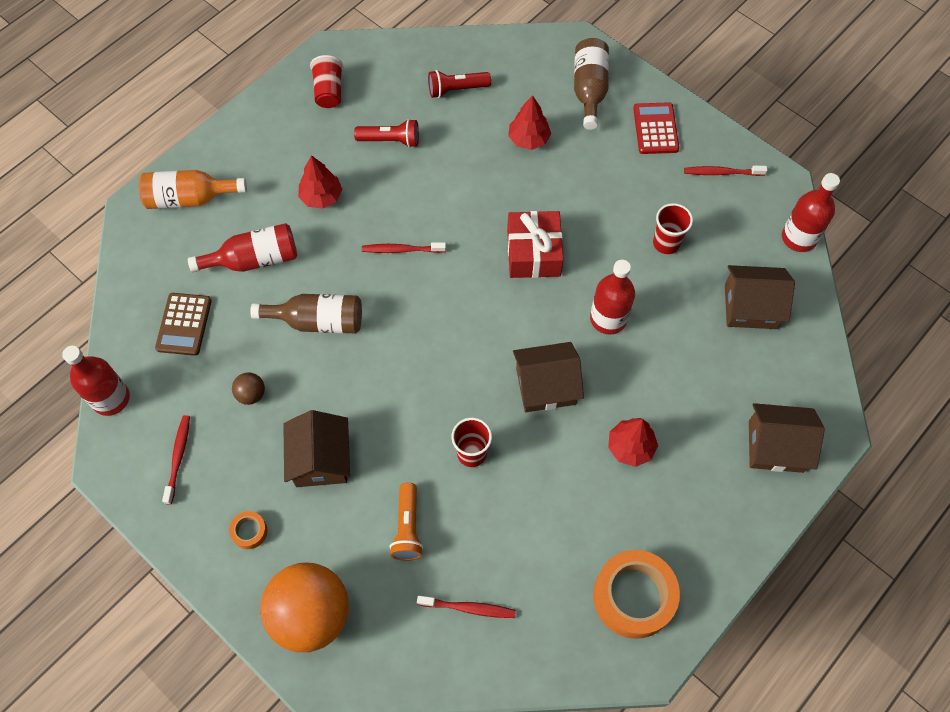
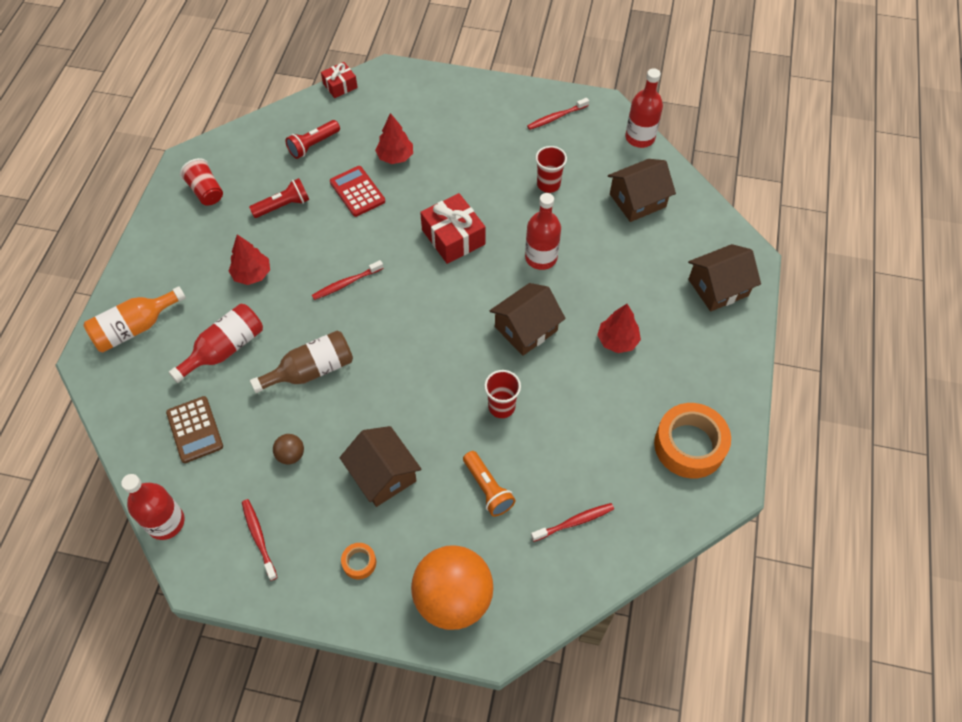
camera: 30 degrees left, 5 degrees down
brown bottle [574,38,609,130] -> none
red calculator [633,102,679,154] -> red calculator moved to [330,166,385,217]
none -> red gift [321,62,358,98]

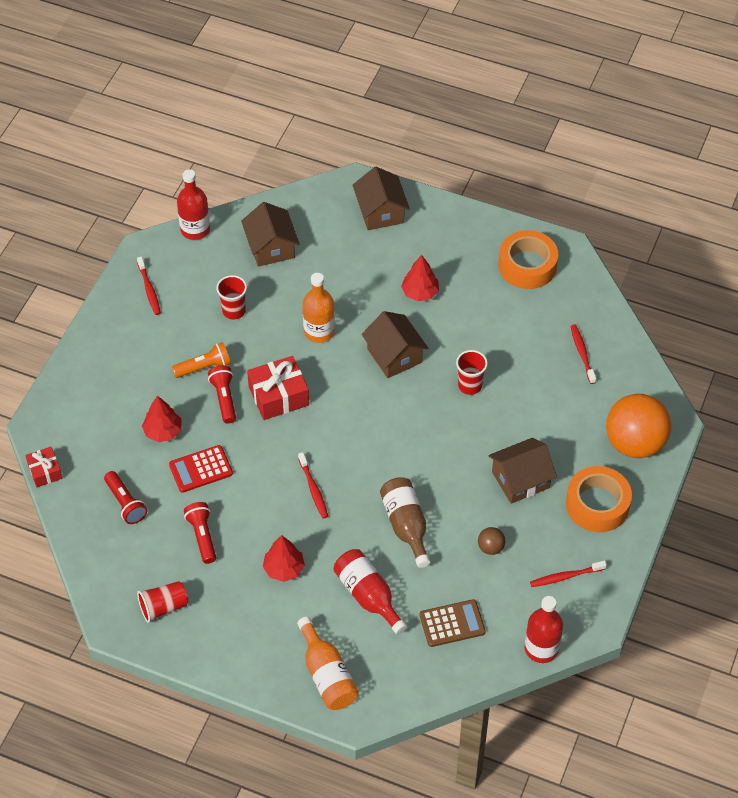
camera: 80 degrees left, 5 degrees down
orange tape [341,543,376,579] -> orange tape [566,466,632,532], size x2.23
orange flashlight [463,451,516,516] -> orange flashlight moved to [172,342,231,378]
red bottle [525,193,561,270] -> orange bottle [303,273,335,343]
none -> red flashlight [208,365,236,424]

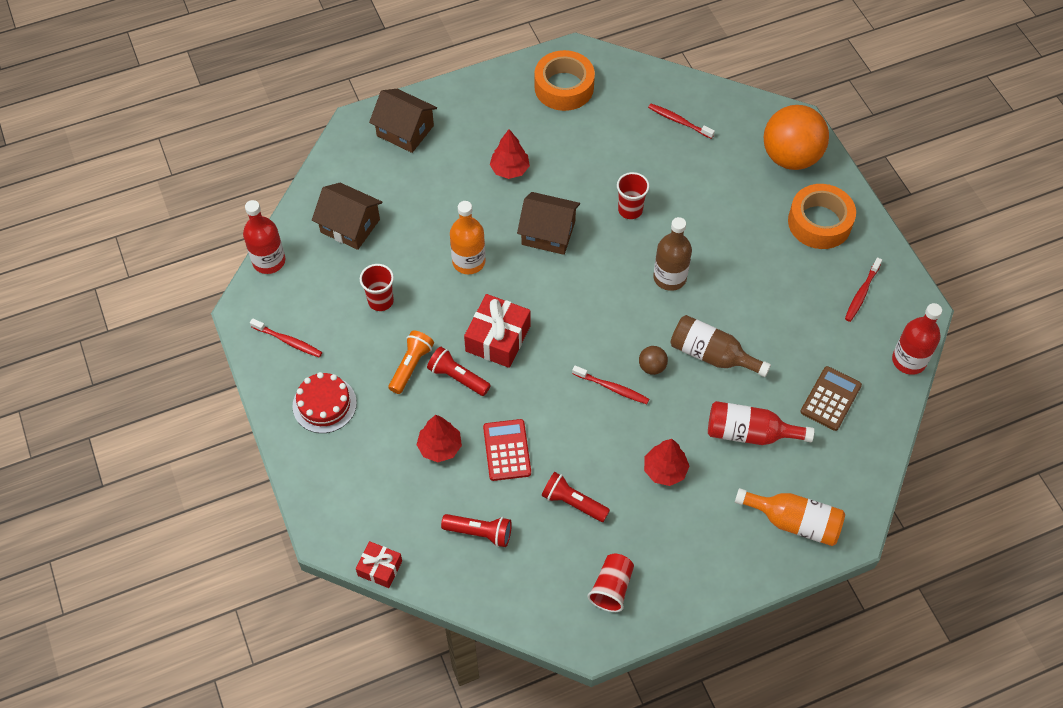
camera: 45 degrees left, 5 degrees up
red calculator [169,445,233,493] -> red calculator turned 150 degrees clockwise [483,419,531,481]
brown ball [478,527,505,555] -> brown ball moved to [639,346,668,375]
brown house [488,438,557,504] -> none
none -> red cake [292,372,357,433]
none -> brown bottle [653,217,692,291]

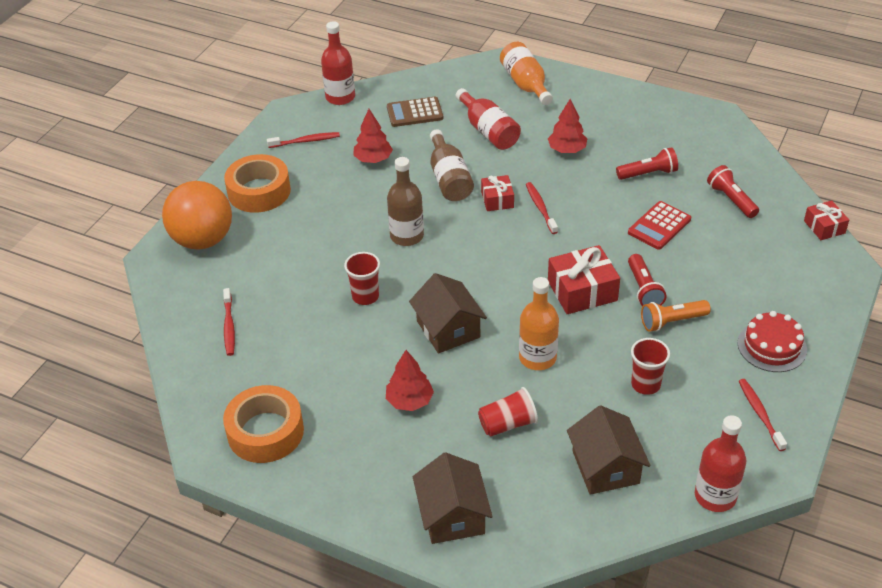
camera: 130 degrees left, 15 degrees down
red tree [416,415,462,462] -> red tree moved to [353,109,393,163]
red flashlight [542,472,610,522] -> red flashlight turned 90 degrees counterclockwise [616,147,678,180]
red cup [587,554,634,612] -> red cup moved to [478,387,538,437]
brown ball [639,346,668,375] -> red gift [481,175,514,211]

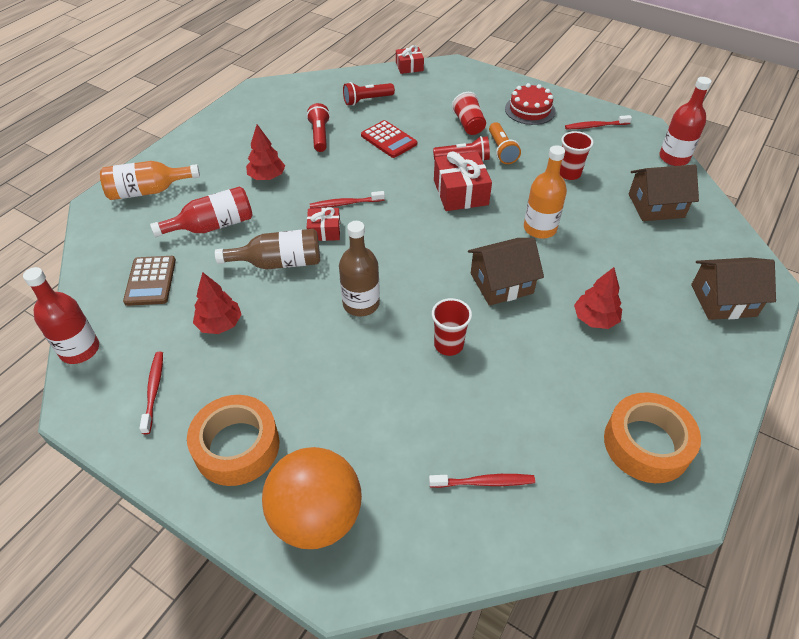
camera: 85 degrees left, 5 degrees up
red cup [478,387,538,437] -> red cup moved to [452,92,486,135]

